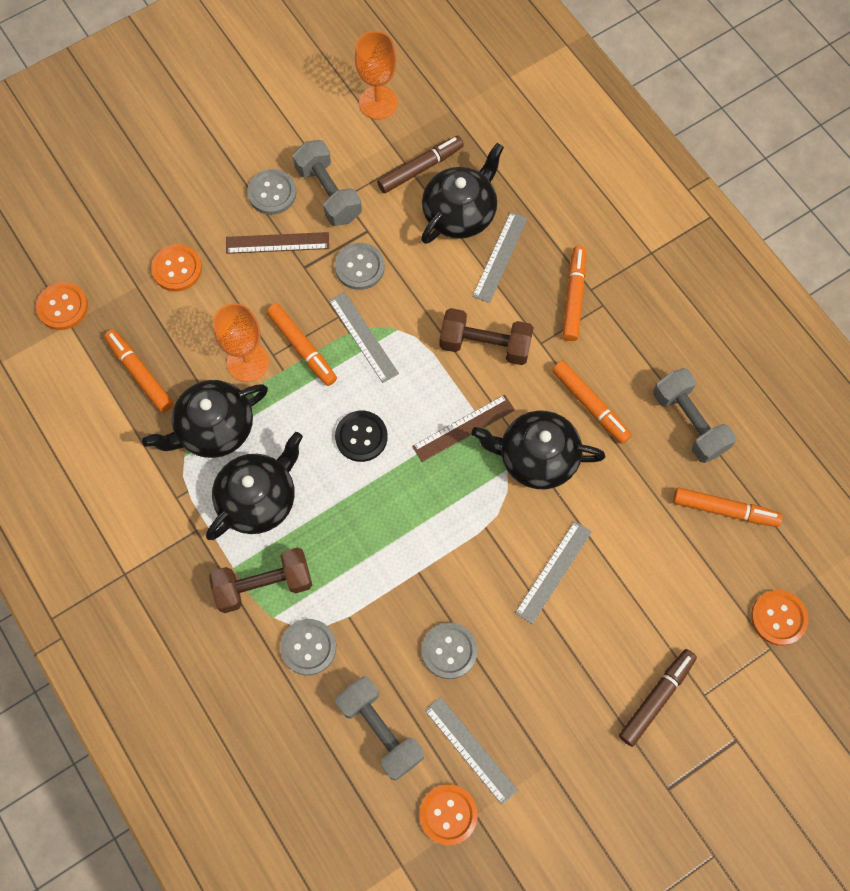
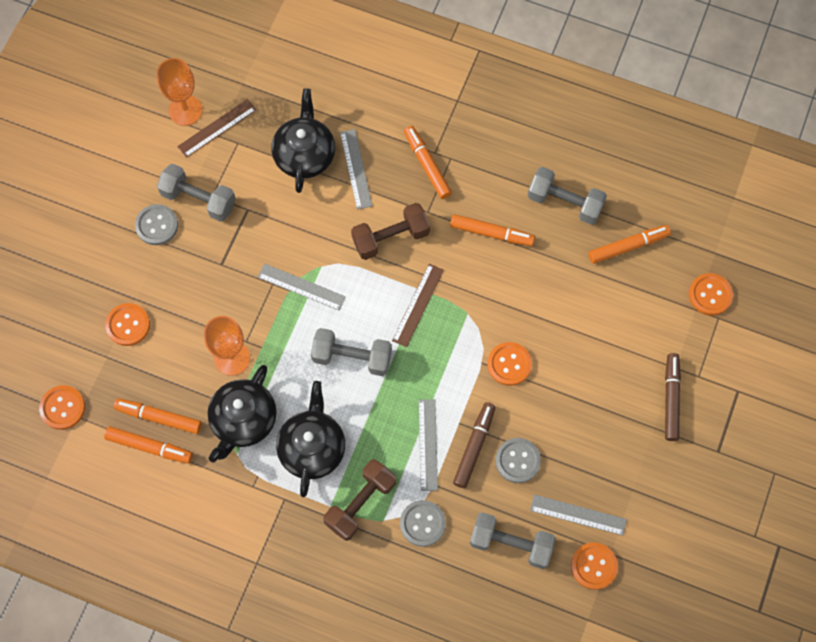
camera: 35 degrees left, 0 degrees up
brown ruler [226,232,329,254] -> brown ruler moved to [177,99,256,158]
orange marker [266,303,337,386] -> orange marker moved to [104,426,193,464]
grey button [335,243,385,290] -> none
black button [335,411,388,462] -> grey dumbbell [311,328,392,376]
brown marker [377,136,464,193] -> brown marker moved to [453,402,495,488]
black teapot [471,411,605,489] -> none
grey ruler [515,521,592,624] -> grey ruler moved to [419,399,438,491]
none -> orange button [488,342,532,386]

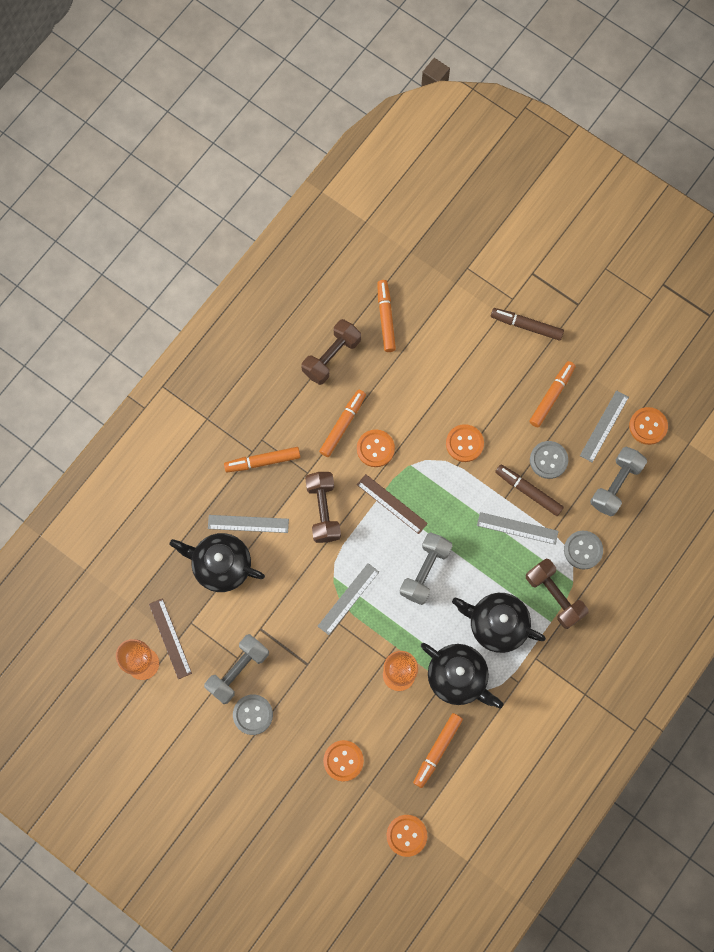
camera: 75 degrees left, 5 degrees up
orange marker [104,426,193,464] -> orange marker moved to [529,361,576,427]
grey dumbbell [527,167,607,225] -> brown dumbbell [301,319,361,385]
orange button [689,273,733,316] -> orange button moved to [357,429,395,467]

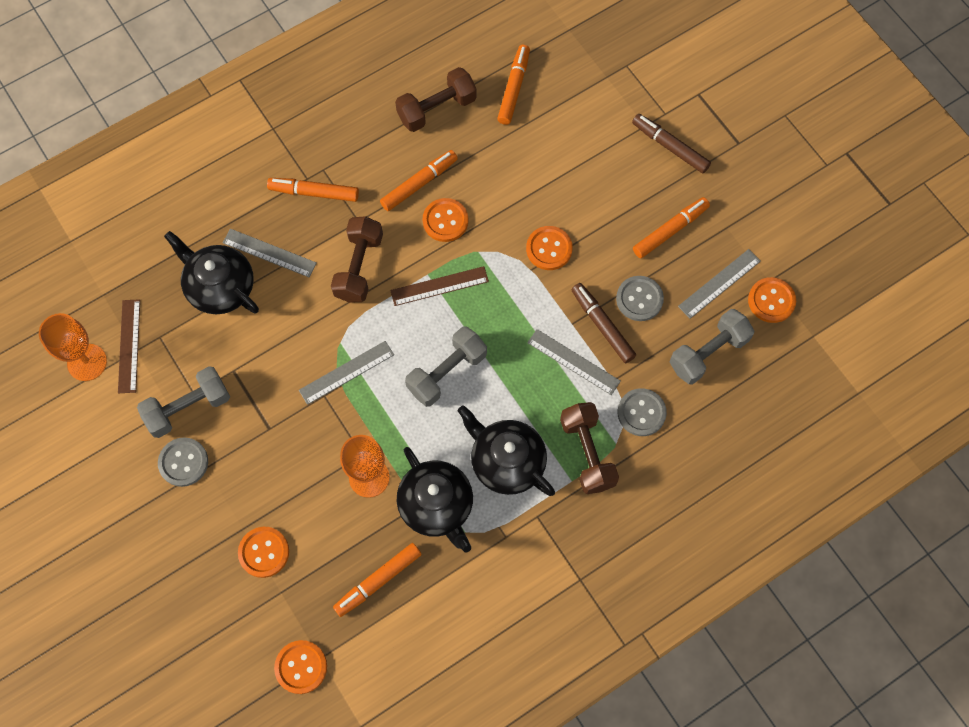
camera: 20 degrees right, 5 degrees down
brown ruler [357,474,428,534] -> brown ruler turned 75 degrees counterclockwise [390,266,489,306]

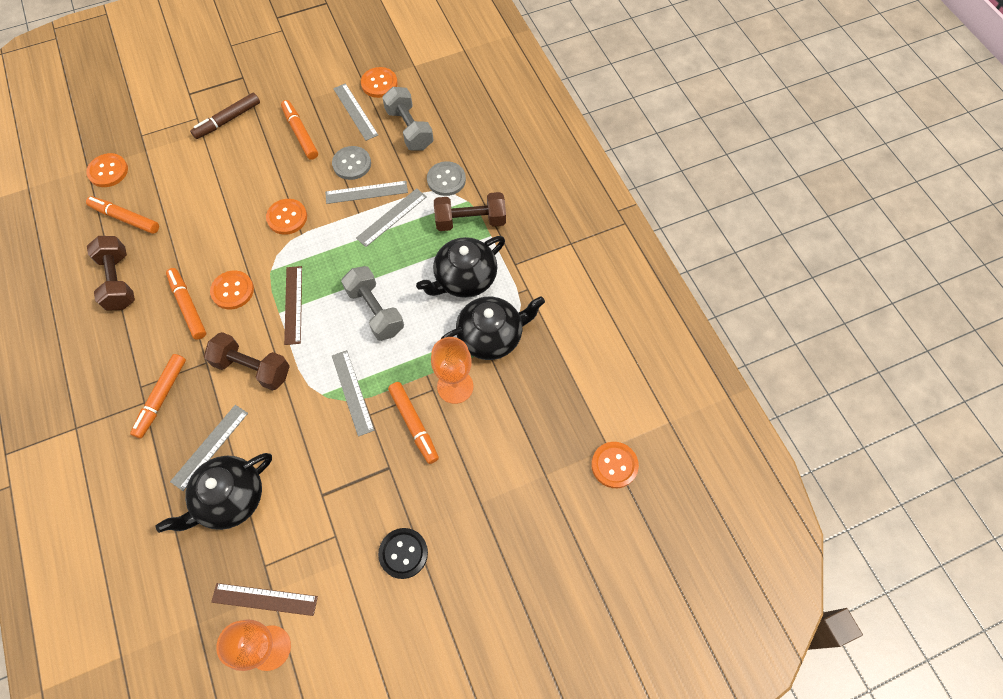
camera: 80 degrees left, 5 degrees down
grey dumbbell [137,366,230,438] -> none
grey button [158,437,208,487] -> black button [378,528,428,579]
orange button [238,527,289,578] -> orange button moved to [86,153,128,187]
orange marker [333,543,422,617] -> orange marker moved to [388,382,439,464]
brown marker [571,283,636,363] -> grey ruler [325,181,408,204]

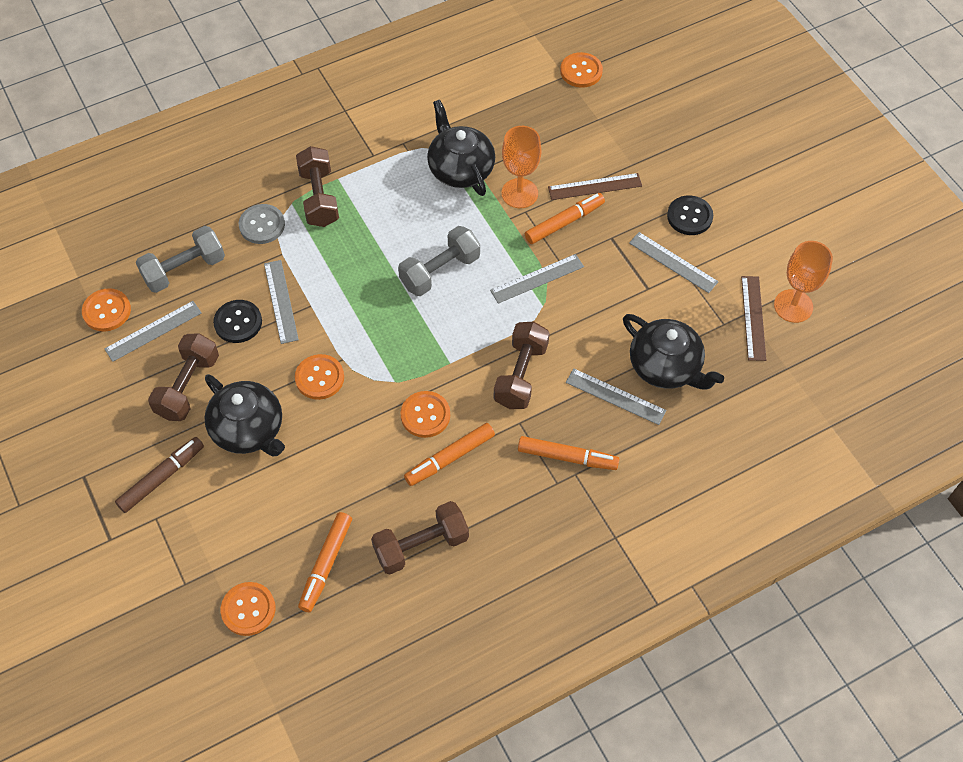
camera: 95 degrees left, 5 degrees down
brown marker [190,93,260,139] -> brown marker turned 90 degrees counterclockwise [115,437,204,513]
orange marker [281,100,318,160] -> brown dumbbell [148,334,219,421]
brown ruler [284,266,302,345] -> brown ruler moved to [548,173,642,200]
grey button [332,146,371,180] -> black button [213,300,262,343]
grey ruler [356,188,427,247] -> grey ruler moved to [629,232,719,293]
black teapot [416,236,505,298] -> black teapot moved to [204,374,285,456]

